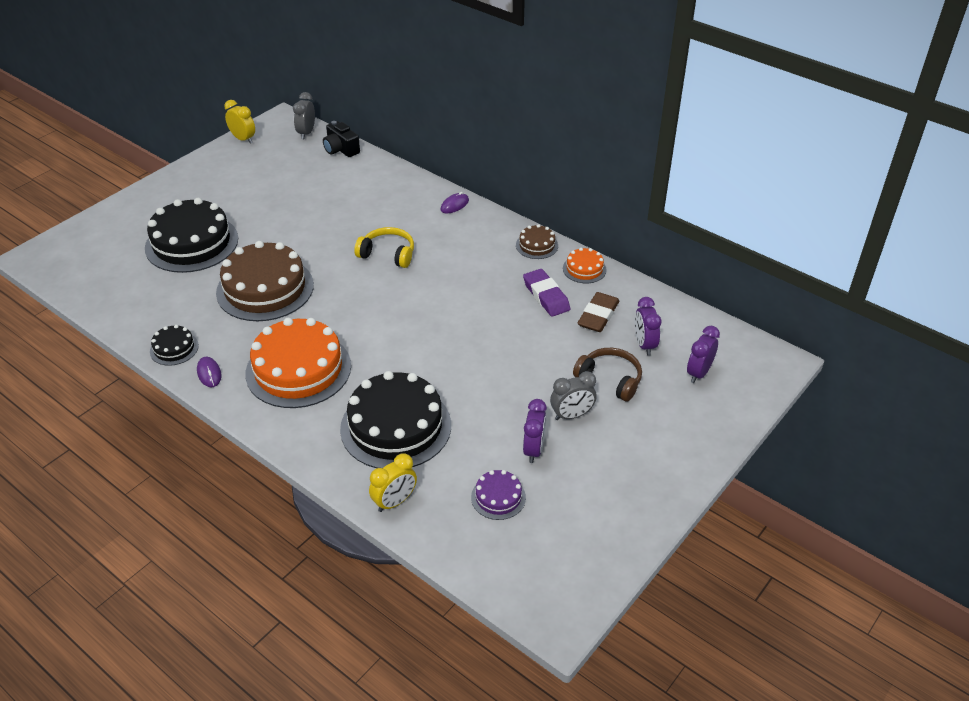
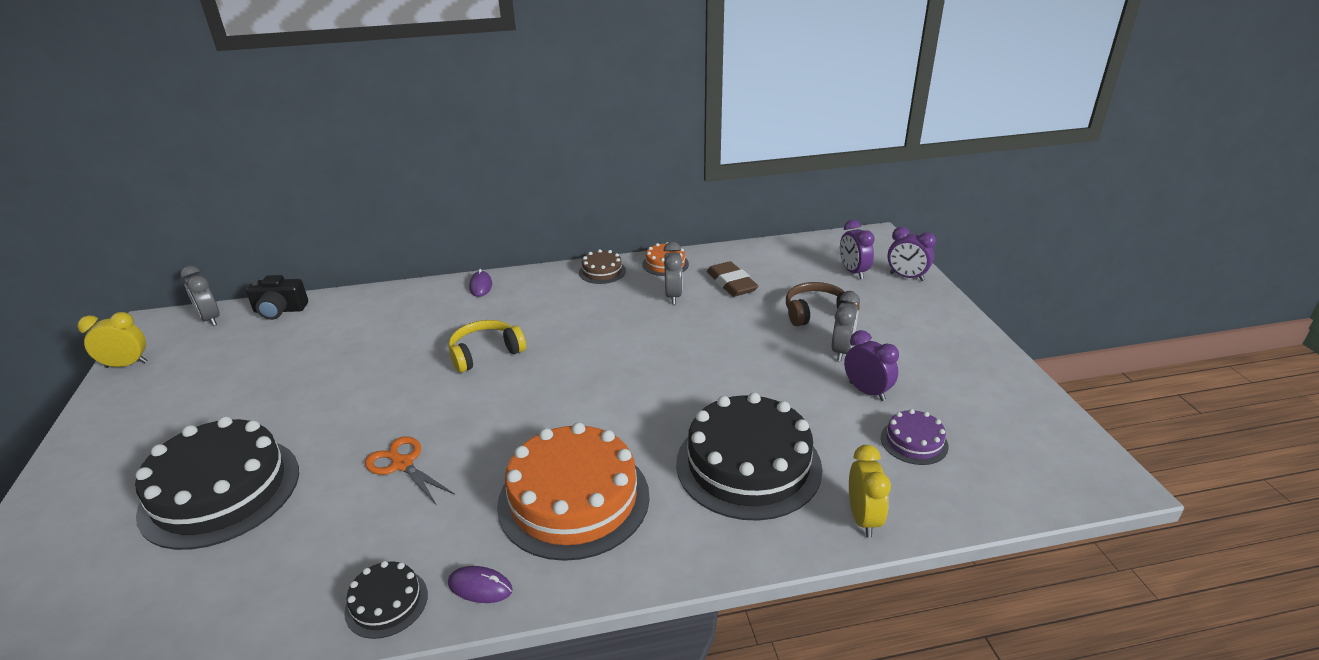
camera: 50 degrees left, 10 degrees down
brown cake [216,241,314,321] -> orange scissors [365,436,455,504]
purple eraser [523,269,570,317] -> grey clock [663,242,682,304]
purple clock [635,297,661,356] -> purple clock moved to [887,227,936,281]

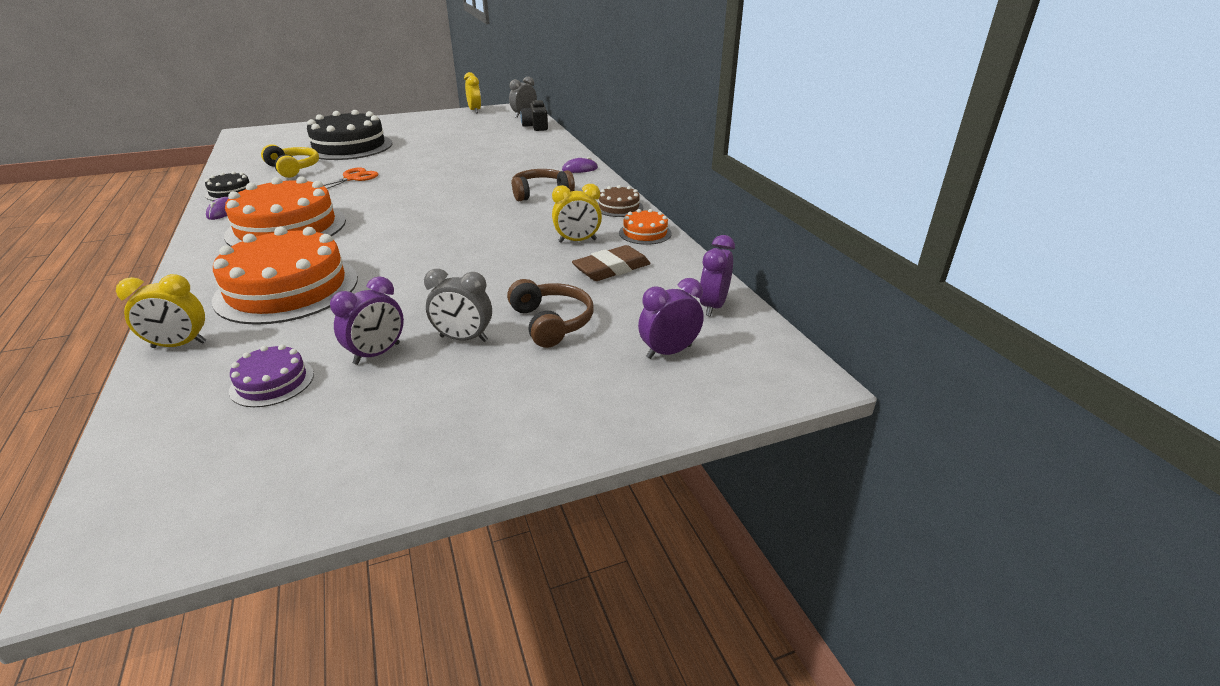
camera: 80 degrees right, 0 degrees up
yellow headphones [448,320,526,373] -> yellow headphones moved to [261,144,319,178]
grey clock [663,242,682,304] -> yellow clock [552,184,602,243]
black cake [676,392,822,521] -> orange cake [212,227,358,325]
purple clock [887,227,936,281] -> purple clock moved to [700,235,735,316]
none -> brown headphones [511,169,575,201]

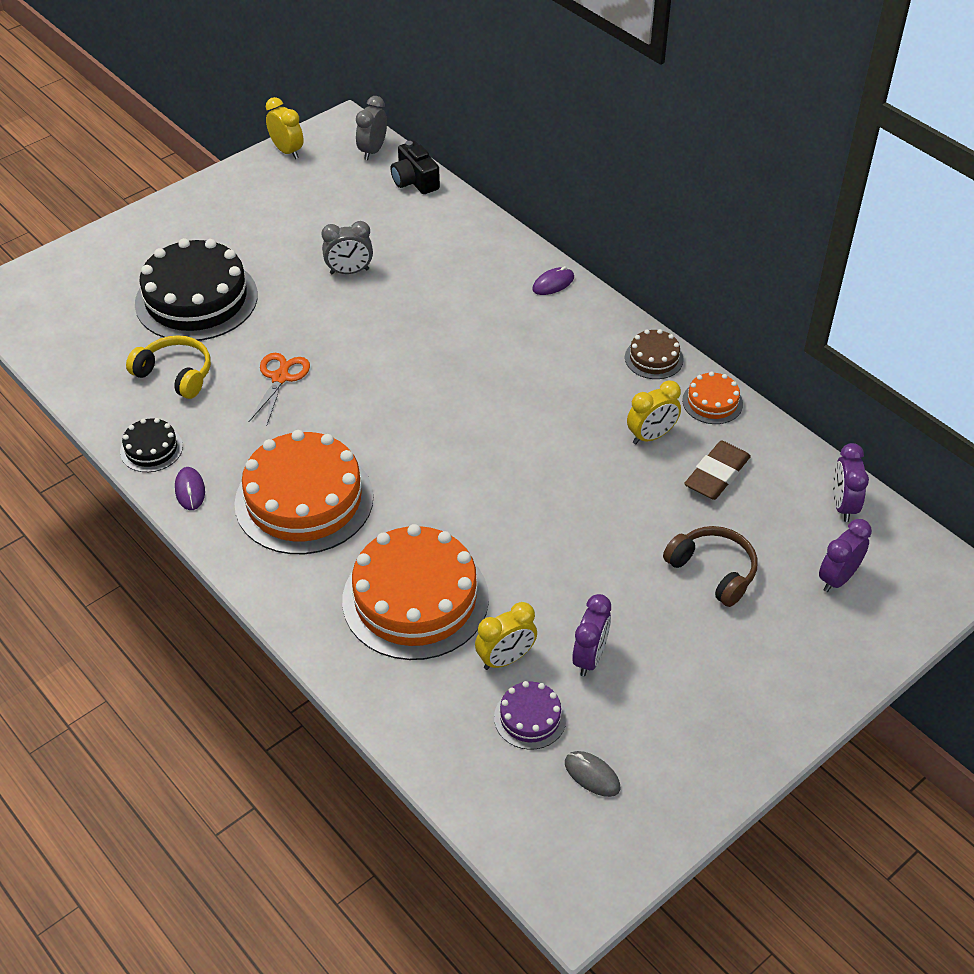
camera: 20 degrees left, 15 degrees up
yellow clock [116,274,206,348] -> yellow clock moved to [475,602,537,670]
grey clock [424,269,492,342] -> grey clock moved to [322,221,373,274]
brown headphones [511,169,575,201] -> none
none -> grey mouse [565,751,620,797]

